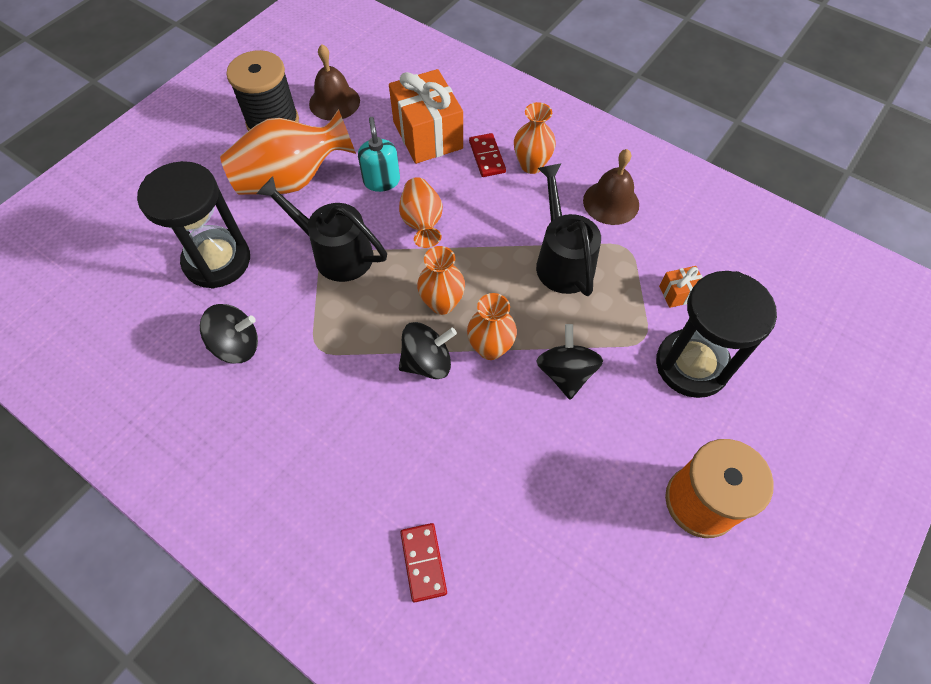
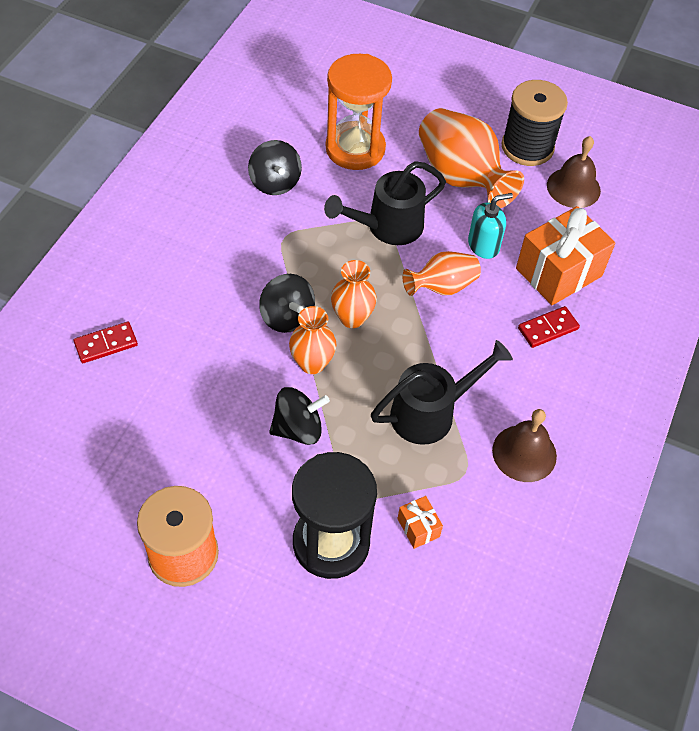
camera: 75 degrees right, 5 degrees down
black hourglass [137,161,250,289] -> orange hourglass [326,54,392,170]
black watering can [257,176,387,282] -> black watering can turned 135 degrees counterclockwise [324,161,446,245]
orange vase [514,102,556,174] -> none

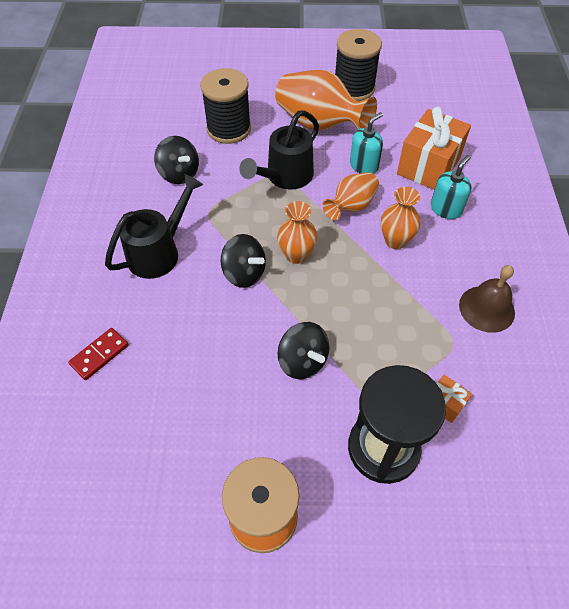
camera: 20 degrees left, 0 degrees up
black spinning top [269,387,330,445] -> black spinning top turned 90 degrees clockwise [277,322,329,379]
orange vase [289,306,336,374] -> orange vase moved to [381,187,421,249]
orange hourglass [326,54,392,170] -> black spool [200,68,251,144]
black watering can [371,340,513,445] -> black watering can moved to [105,174,203,279]
red domino [518,306,580,348] -> turquoise soap dispenser [431,155,472,219]
brown bell [547,136,601,208] -> none

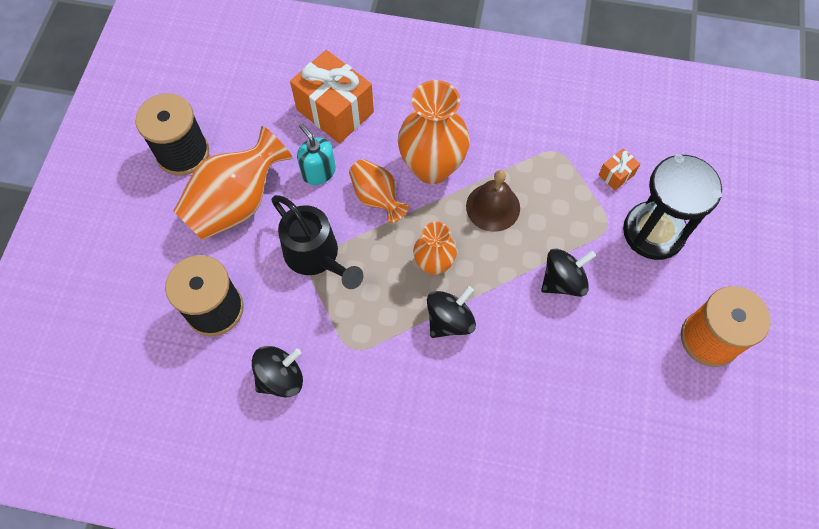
camera: 80 degrees left, 10 degrees up
red domino [68,328,129,380] -> none
black watering can [105,174,203,279] -> none
orange vase [381,187,421,249] -> orange vase [398,80,470,184], size x1.71
turquoise soap dispenser [431,155,472,219] -> none
brown bell [459,265,515,333] -> brown bell moved to [466,170,520,232]

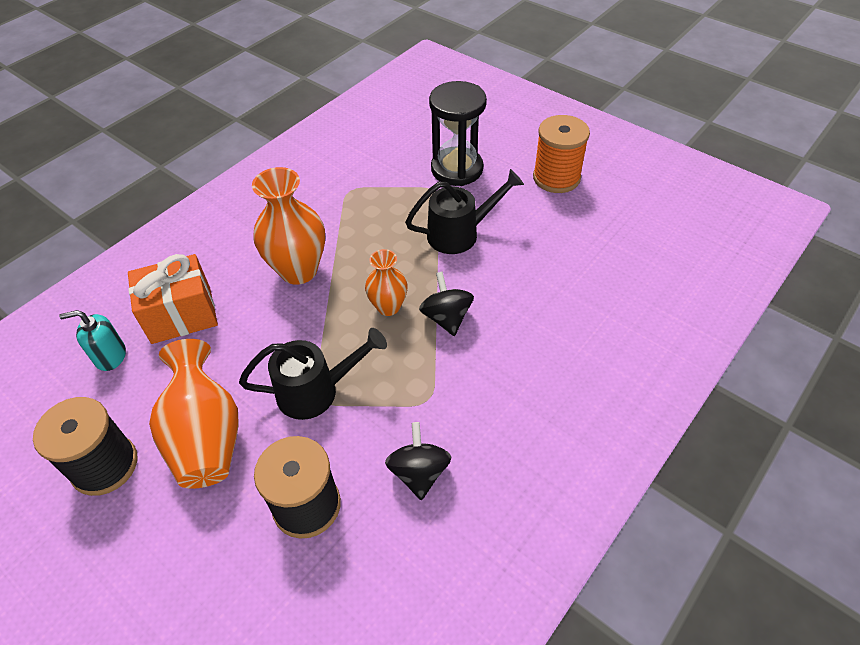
camera: 60 degrees left, 15 degrees down
turquoise soap dispenser [297,124,336,185] -> turquoise soap dispenser moved to [59,310,126,371]
orange vase [349,159,409,223] -> none
brown bell [466,170,520,232] -> none
black spinning top [541,248,596,297] -> black watering can [405,169,524,254]
orange gift [598,148,640,190] -> none

